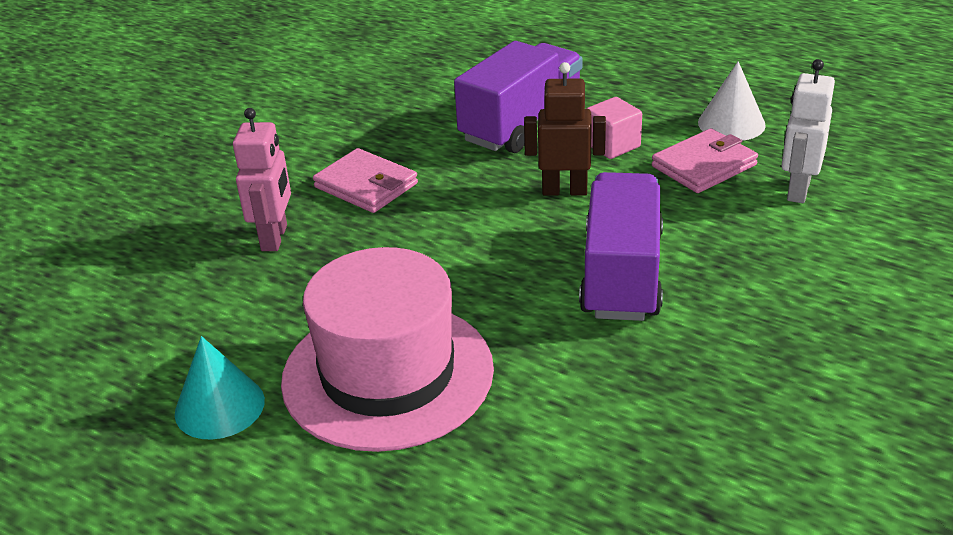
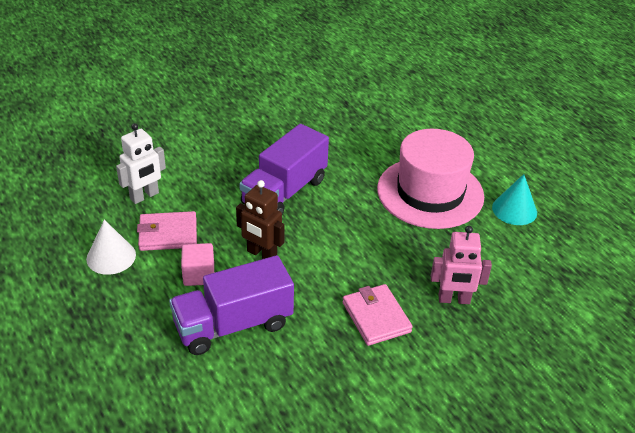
camera: 155 degrees left, 5 degrees up
pink robot [233,108,291,251] -> pink robot turned 120 degrees counterclockwise [431,226,492,304]

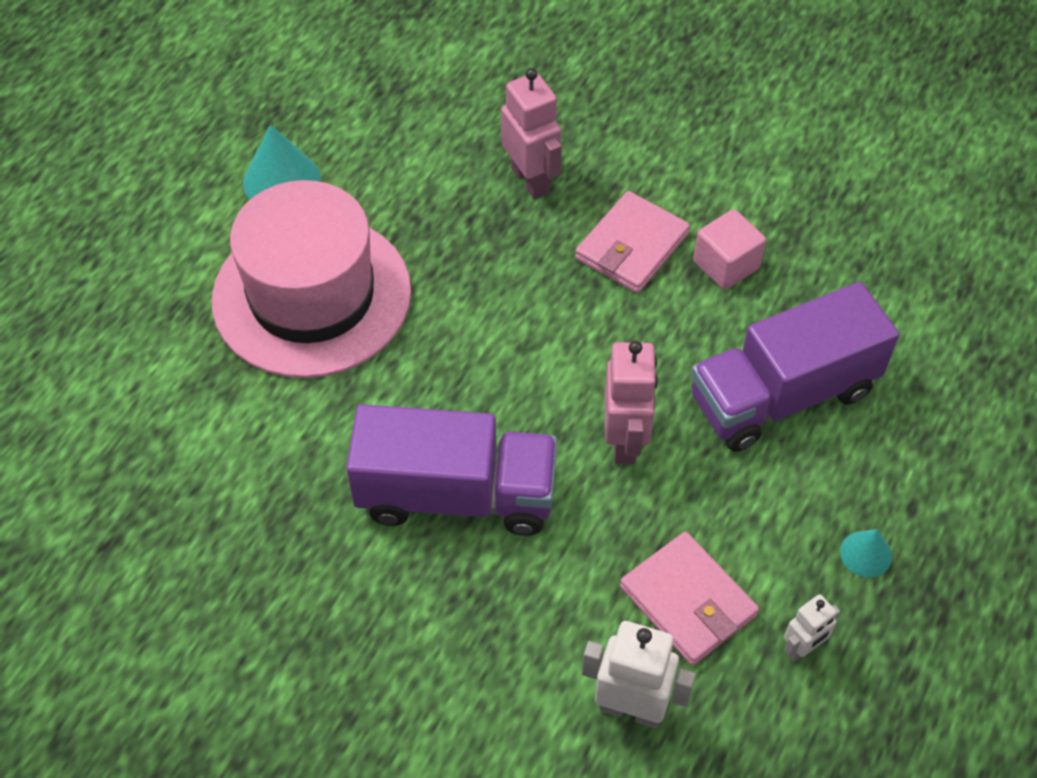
camera: 120 degrees left, 15 degrees up
white cone [86,220,136,275] -> white robot [784,594,840,662]
purple truck [169,255,294,355] -> purple truck turned 120 degrees clockwise [691,282,899,452]
pink cube [181,243,214,286] -> pink cube moved to [693,209,766,290]
brown robot [236,180,285,259] -> pink robot [605,341,658,464]
none -> turquoise cone [840,529,892,578]

